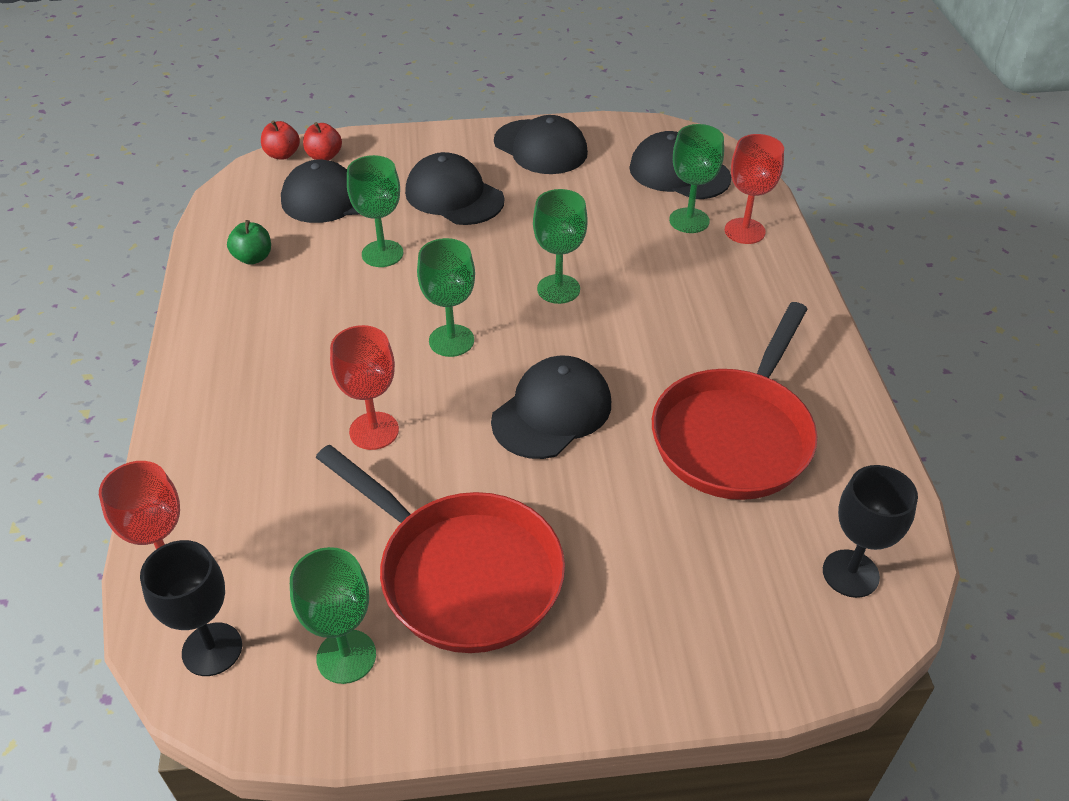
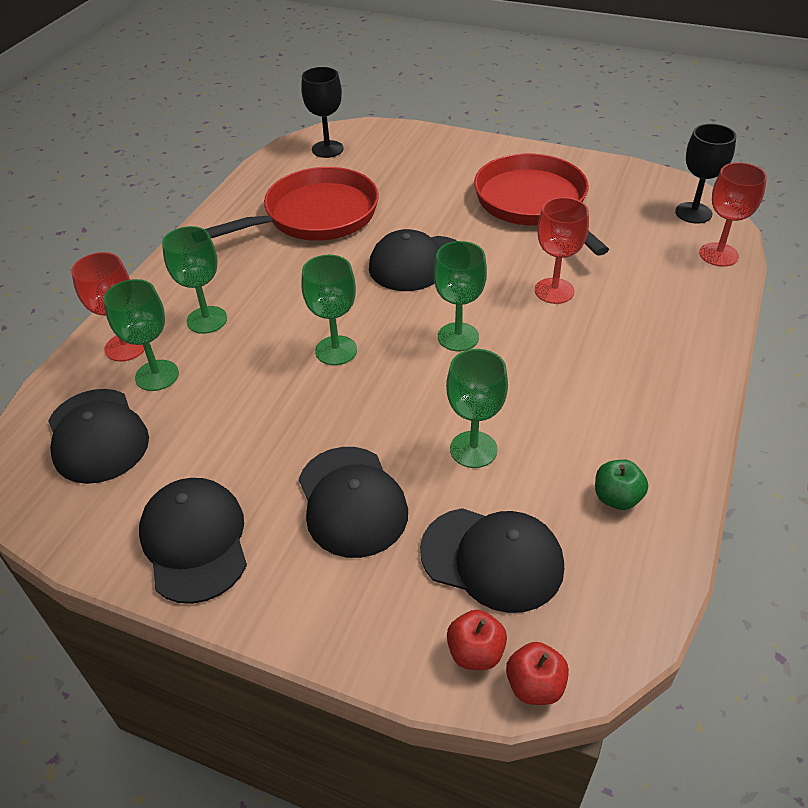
camera: 150 degrees left, 0 degrees up
green goblet [290,547,376,684] -> green goblet moved to [162,226,227,334]

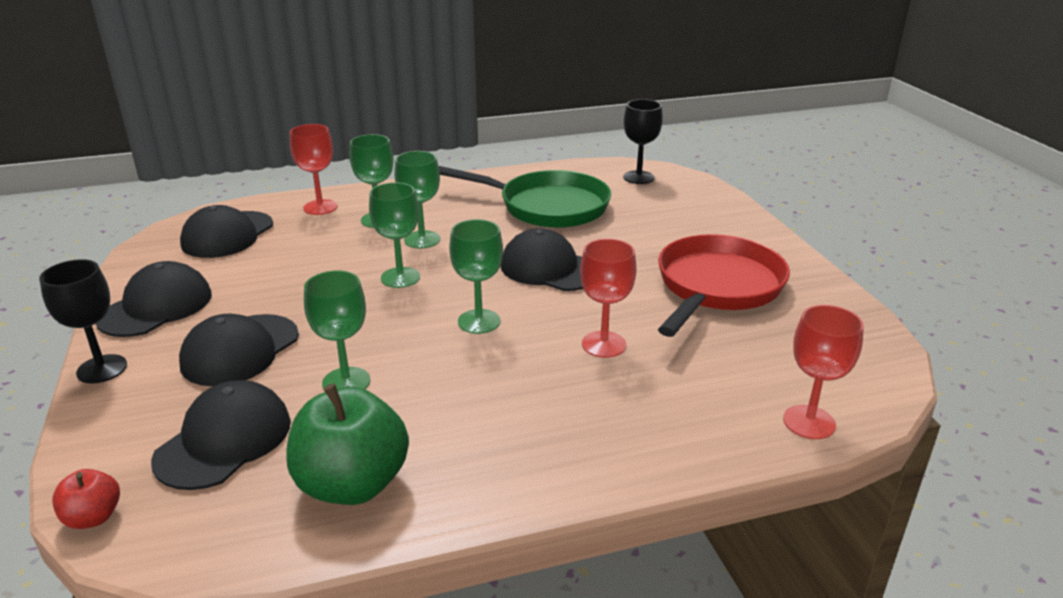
camera: 50 degrees right, 15 degrees down
green goblet [104,279,179,391] -> green goblet moved to [394,151,440,249]
red pan [205,167,379,241] -> green pan [439,166,611,228]
black cap [420,508,564,613] -> black cap turned 135 degrees counterclockwise [151,380,291,490]
red apple [447,610,507,670] -> none
green apple [595,460,648,510] -> green apple [286,383,409,505], size x2.05
black goblet [675,124,736,224] -> black goblet moved to [39,259,127,383]

